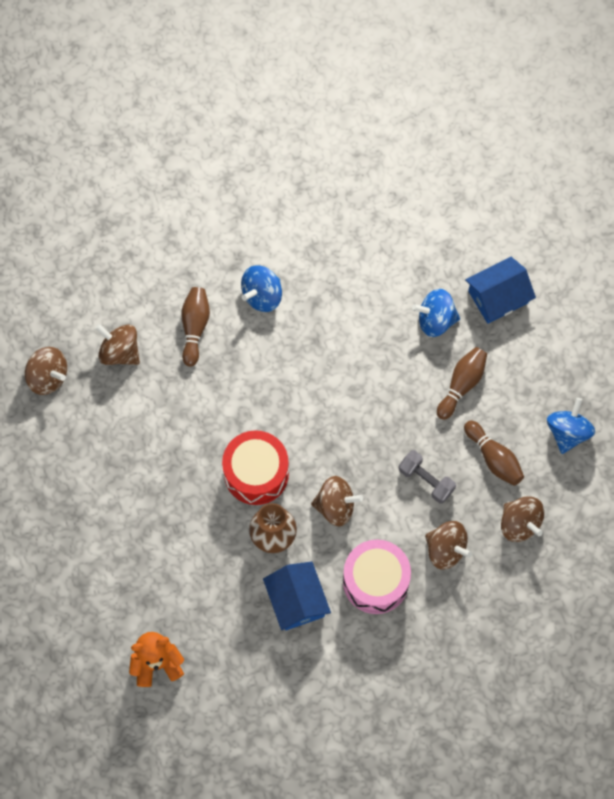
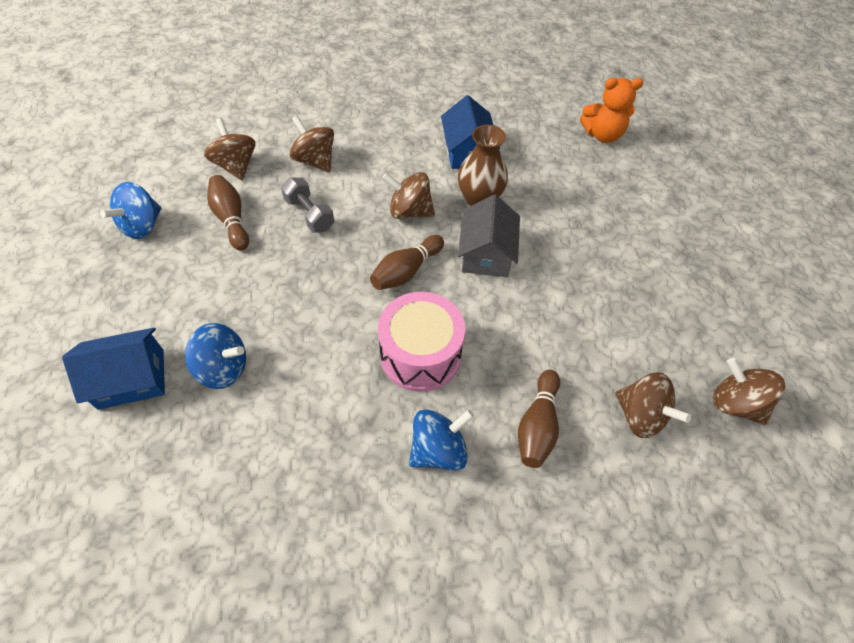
camera: 170 degrees left, 15 degrees down
red drum [222,430,289,505] -> grey house [458,195,520,277]
pink drum [343,539,411,614] -> pink drum moved to [378,292,465,392]
brown bowling pin [437,347,487,420] -> brown bowling pin moved to [370,235,444,290]

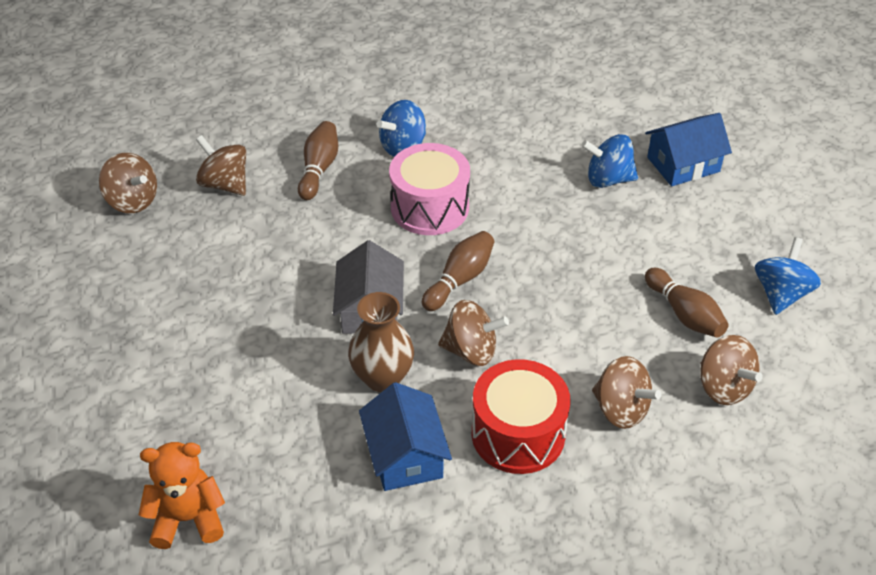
camera: 175 degrees right, 10 degrees down
grey dumbbell [281,178,334,232] -> none
none -> red drum [472,359,571,474]

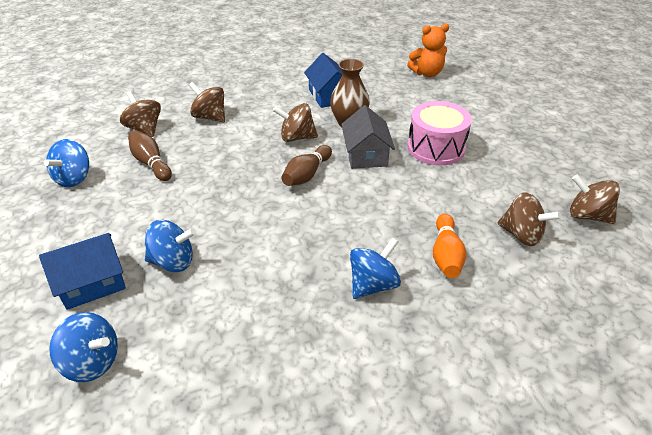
camera: 175 degrees right, 5 degrees down
brown bowling pin [298,121,338,200] -> orange bowling pin [433,213,466,278]
pink drum [389,143,470,235] -> pink drum moved to [408,101,472,166]
red drum [472,359,571,474] -> none
none -> blue spinning top [49,312,118,382]

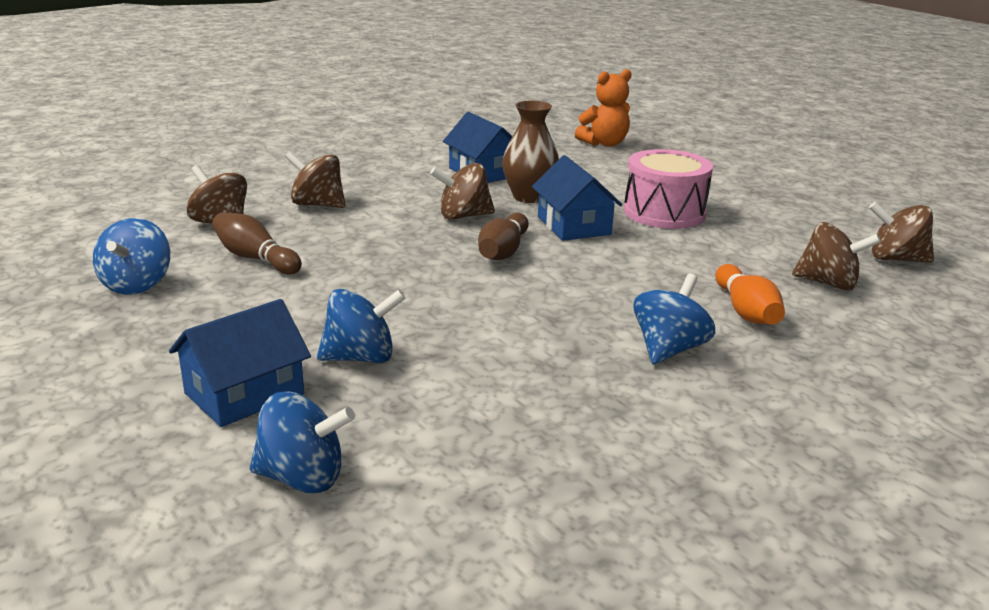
camera: 15 degrees left, 15 degrees down
grey house [341,105,395,169] -> blue house [532,155,622,241]

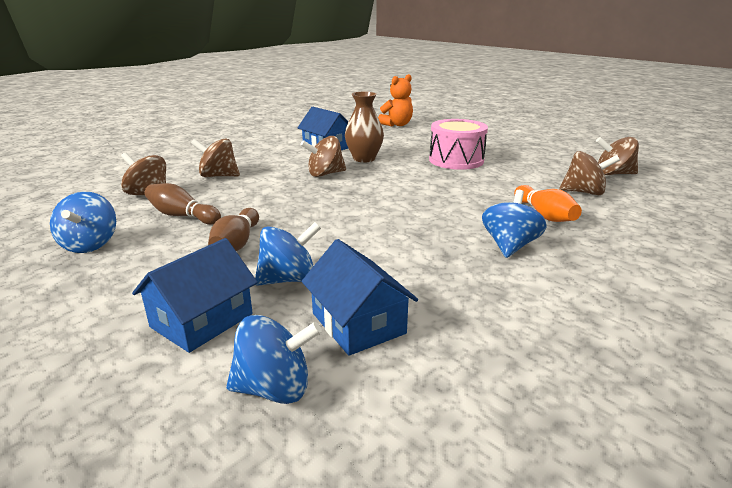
camera: 10 degrees left, 0 degrees up
brown bowling pin [478,213,529,260] -> brown bowling pin moved to [208,208,259,251]
blue house [532,155,622,241] -> blue house moved to [302,239,418,356]

